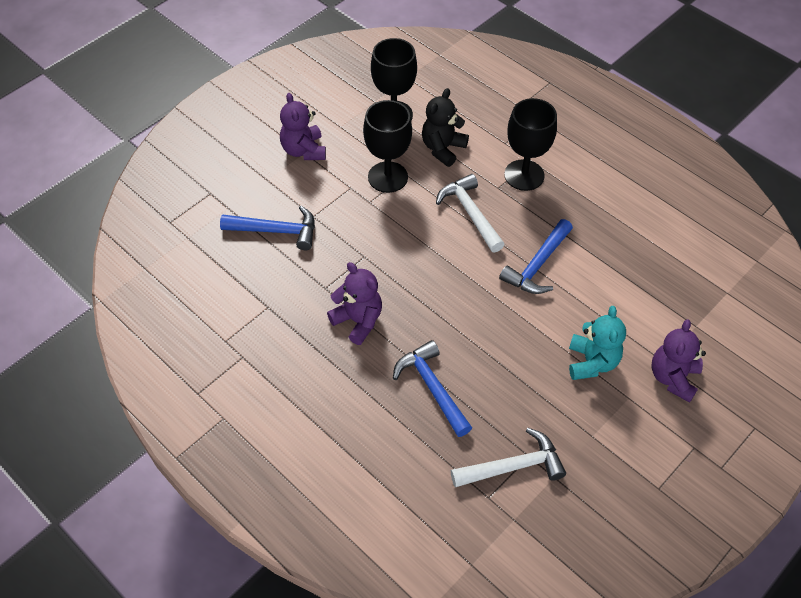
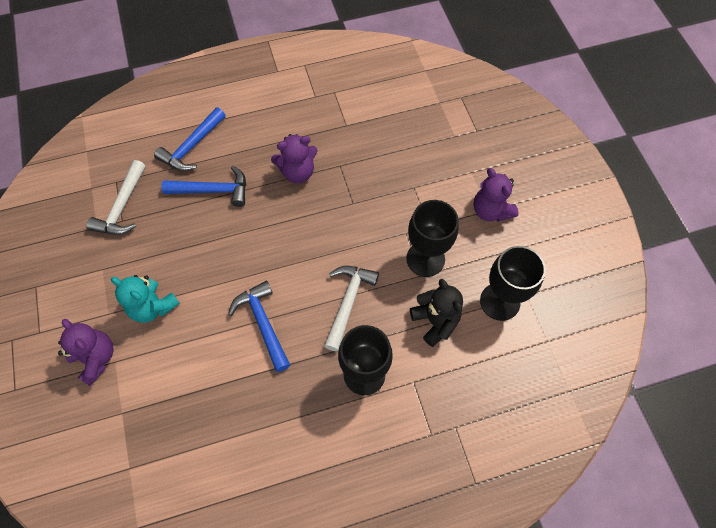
camera: 120 degrees right, 10 degrees up
blue hammer [220,206,315,250] -> blue hammer moved to [154,107,226,171]
purple teddy bear [280,93,326,160] -> purple teddy bear turned 135 degrees counterclockwise [473,168,519,222]
white hammer [436,174,505,252] -> white hammer turned 75 degrees counterclockwise [324,266,379,352]

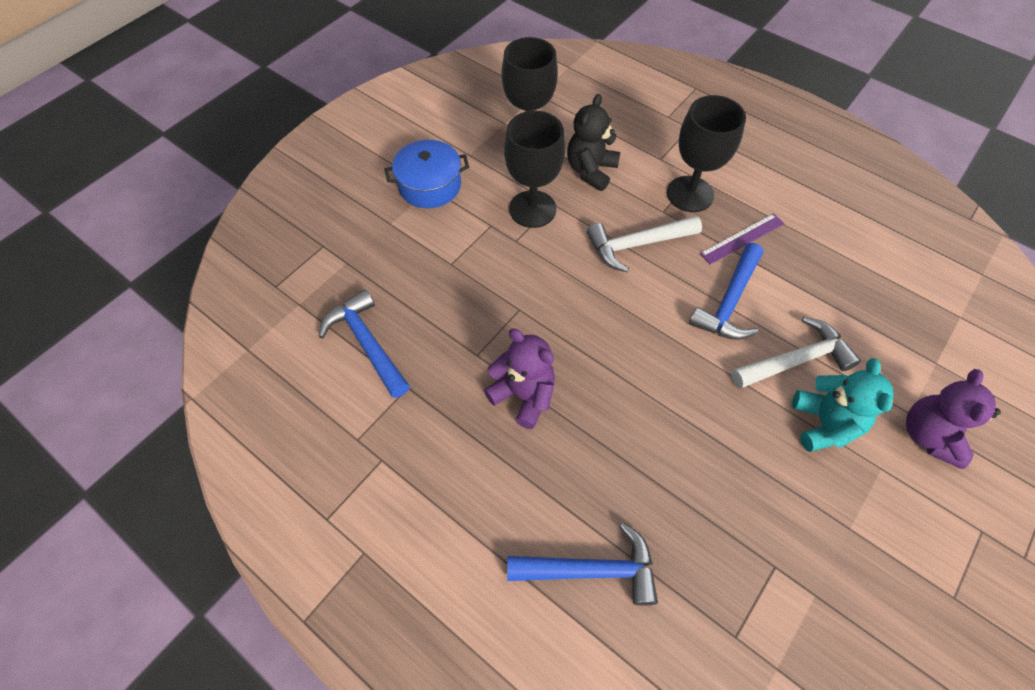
camera: 125 degrees left, 5 degrees down
white hammer [87,160,145,235] -> white hammer moved to [731,317,861,389]
blue hammer [161,166,246,207] -> blue hammer moved to [318,289,410,398]
purple teddy bear [473,168,519,222] -> blue pot [385,140,469,208]
none -> purple ruler [700,213,784,264]

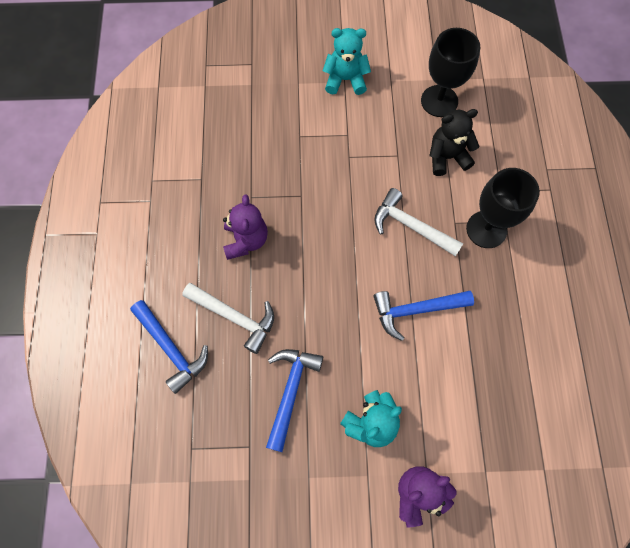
camera: 50 degrees right, 10 degrees up
blue hammer [318,289,410,398] -> blue hammer moved to [266,349,323,452]
blue pot [385,140,469,208] -> turquoise teddy bear [323,28,371,95]
black goblet [504,111,565,228] -> none
purple ruler [700,213,784,264] -> none
white hammer [731,317,861,389] -> white hammer moved to [182,283,274,354]

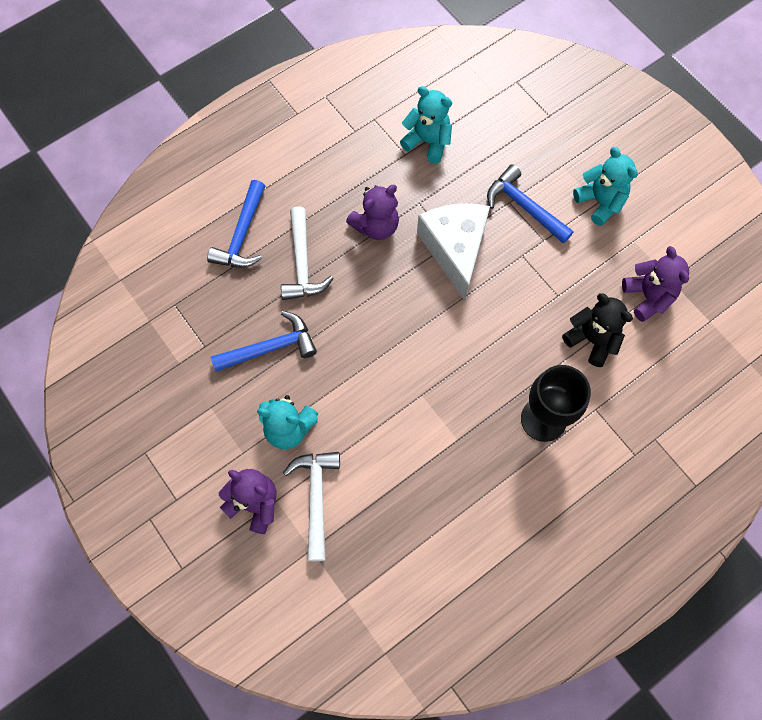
camera: 55 degrees right, 0 degrees up
blue hammer [373,291,474,341] -> blue hammer moved to [487,164,574,244]
white hammer [374,188,463,256] -> white hammer moved to [283,452,340,561]
black goblet [421,28,480,117] -> purple teddy bear [622,246,689,322]
none -> turquoise teddy bear [400,86,452,163]
none -> white cheese [417,203,490,301]

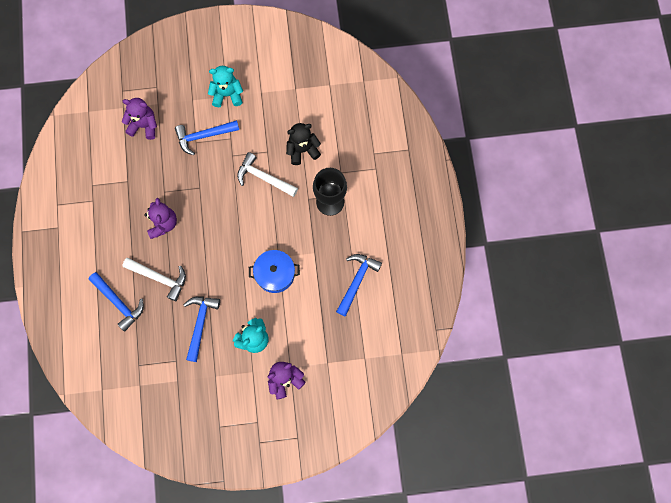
camera: 60 degrees left, 5 degrees up
white hammer [283,452,340,561] -> white hammer moved to [237,152,298,197]
turquoise teddy bear [400,86,452,163] -> none
white cheese [417,203,490,301] -> none
purple teddy bear [622,246,689,322] -> purple teddy bear moved to [122,98,157,140]
none -> blue pot [249,250,300,293]
none -> blue hammer [336,254,382,316]

